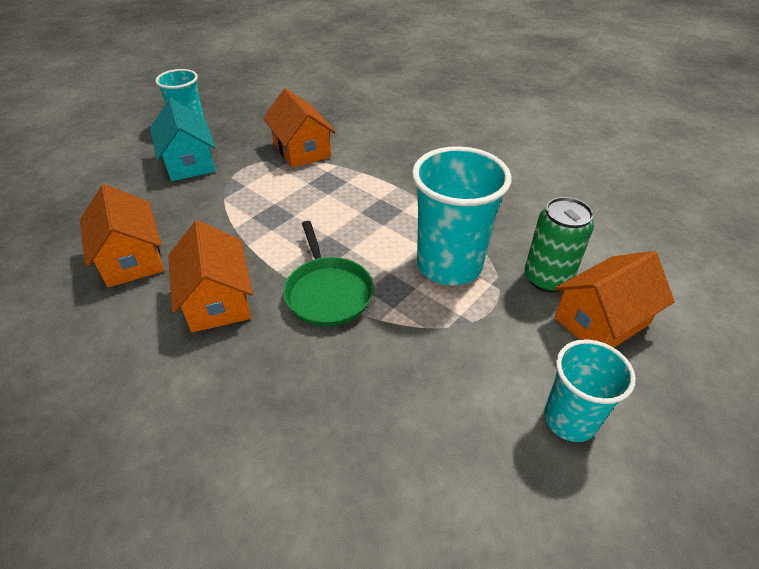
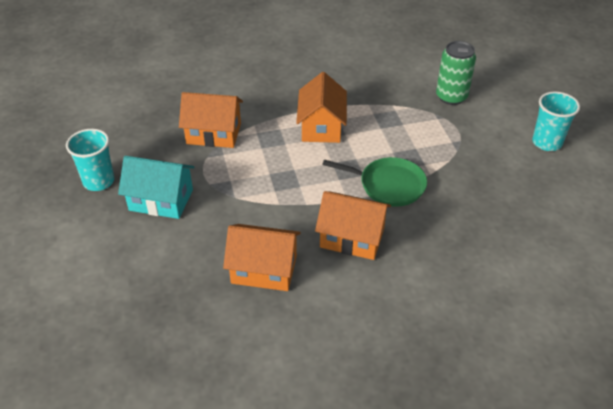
camera: 55 degrees left, 0 degrees up
turquoise cup [412,146,511,285] -> none
orange house [554,251,675,348] -> orange house moved to [296,72,347,143]

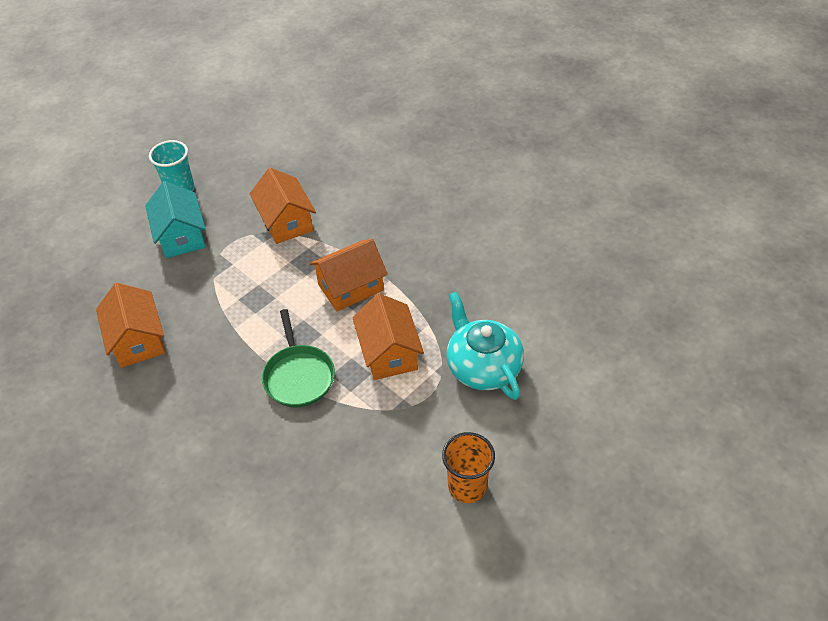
camera: 60 degrees right, 5 degrees up
orange house [315,191,391,260] -> orange house moved to [352,293,424,380]
green can [436,41,476,105] -> turquoise teapot [446,292,524,400]
turquoise cup [532,91,580,151] -> orange cup [442,432,495,503]

